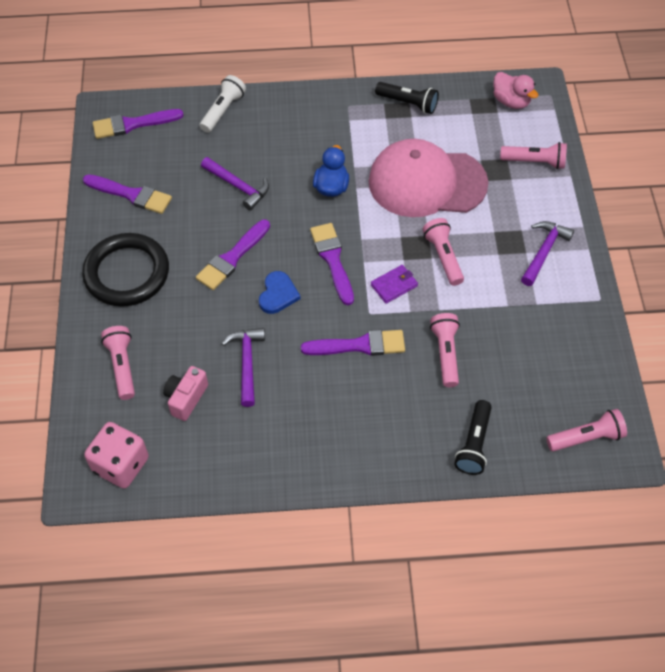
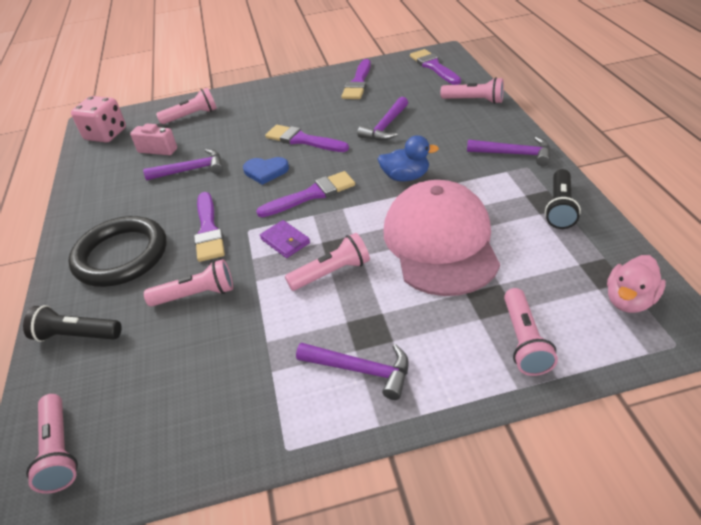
camera: 85 degrees right, 15 degrees down
black ring [82,233,169,307] -> black ring moved to [68,216,166,287]
white flashlight [200,75,246,133] -> pink flashlight [441,77,504,104]
none -> purple hammer [467,137,550,166]

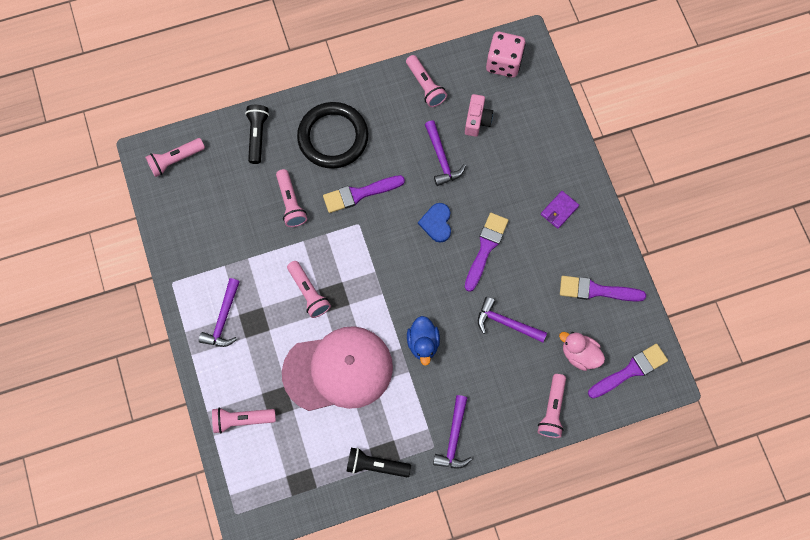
camera: 80 degrees right, 30 degrees up
pink flashlight [156,88,217,124] -> pink flashlight moved to [406,55,447,107]
purple brush [256,171,355,217] -> none
purple wallet [260,220,310,258] -> purple wallet moved to [541,191,579,229]
pink duck [607,255,666,313] -> pink duck moved to [559,332,605,371]

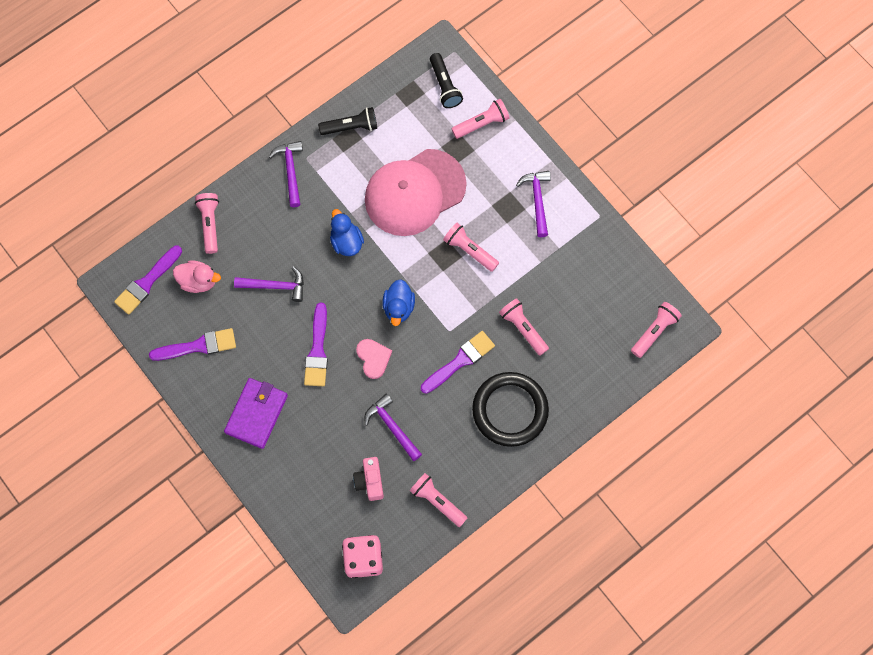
camera: 160 degrees right, 0 degrees up
black flashlight [245,105,269,164] -> black flashlight moved to [430,53,463,108]
blue heart [418,203,451,243] -> pink heart [356,339,392,379]
purple wallet [541,191,579,229] -> purple wallet [224,378,288,449], size x1.75
none -> blue duck [382,279,415,326]

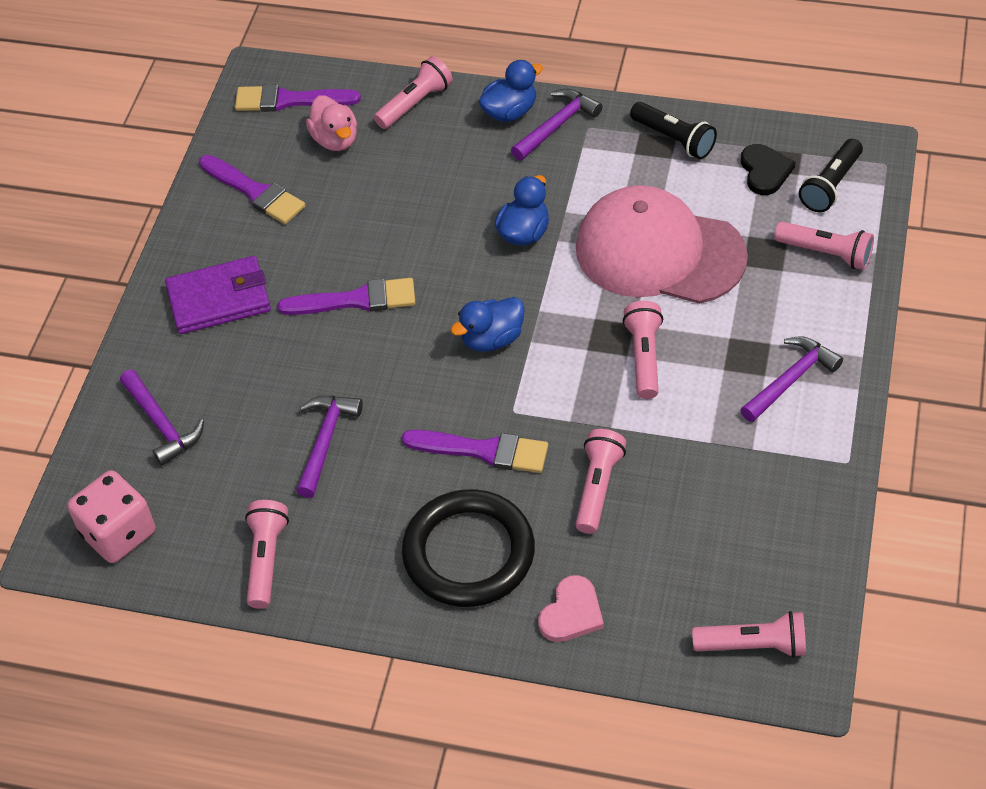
camera: 55 degrees right, 20 degrees down
purple hammer [234,266,304,302] -> purple hammer moved to [120,370,204,466]
purple brush [304,303,328,386] -> purple brush turned 150 degrees counterclockwise [278,278,415,315]
pink camera [353,457,384,501] -> none
pink heart [356,339,392,379] -> pink heart moved to [538,575,604,642]
none -> blue duck [479,60,543,122]
none -> black heart [741,144,796,195]

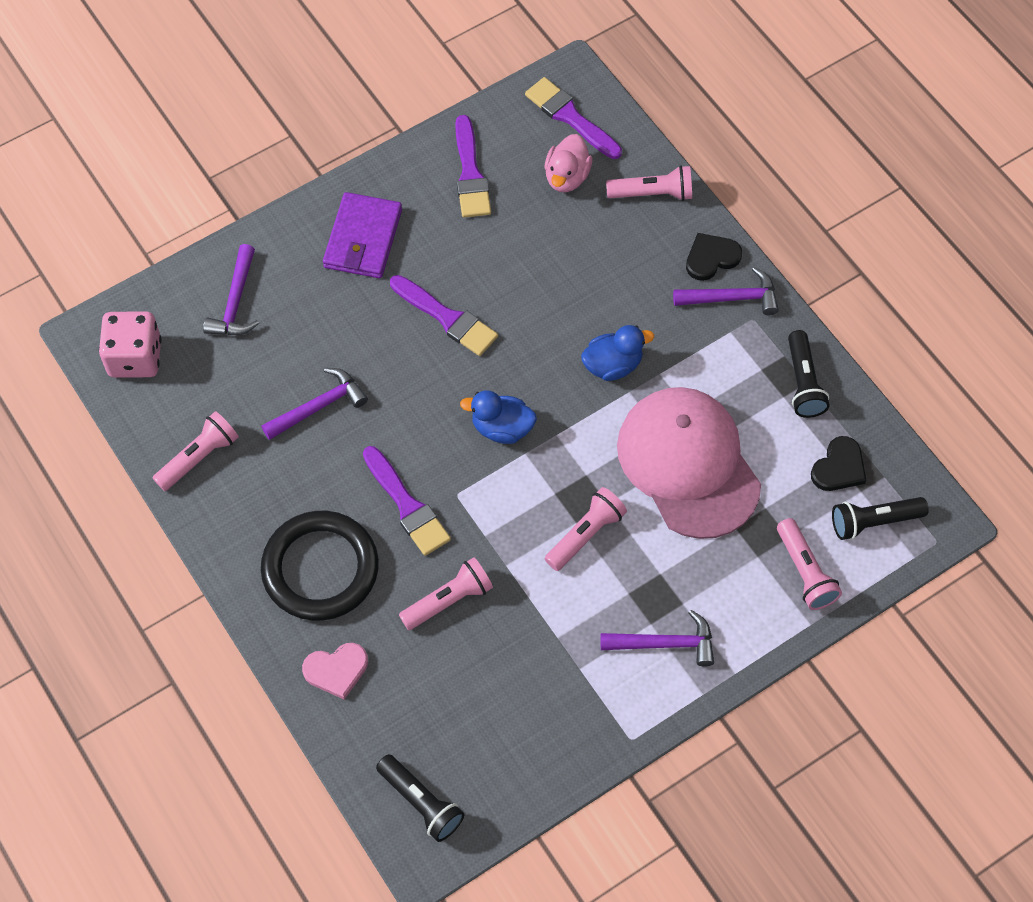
camera: 40 degrees right, 10 degrees up
purple wallet [165,256,271,334] -> purple wallet turned 75 degrees clockwise [323,192,402,278]
blue duck [479,60,543,122] -> black heart [686,233,742,281]
pink flashlight [692,611,806,658] -> black flashlight [376,754,464,842]

